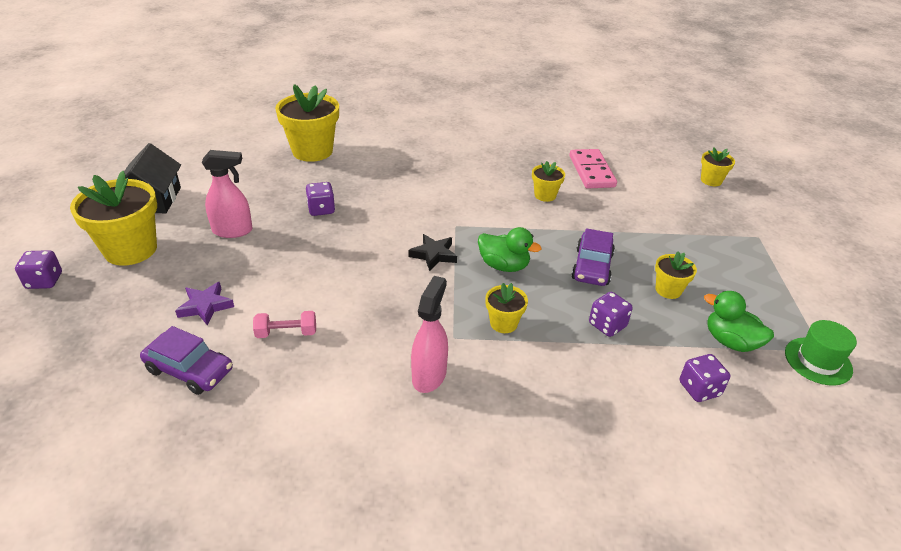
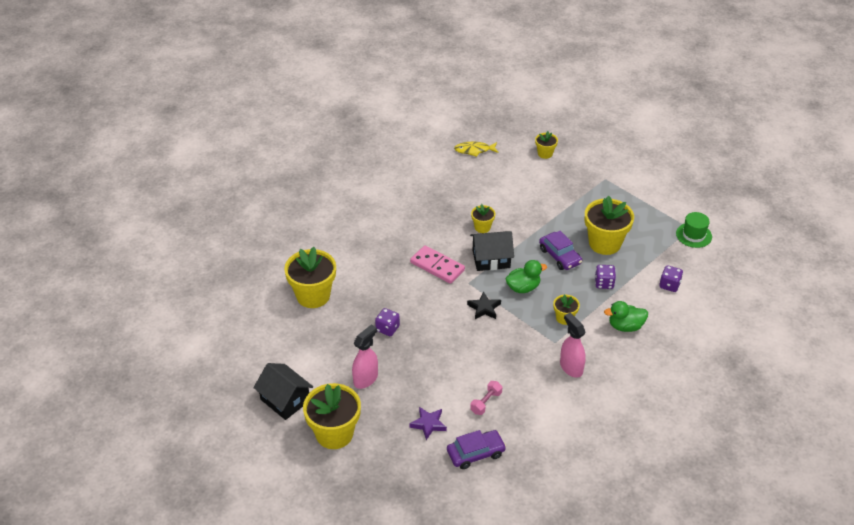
camera: 45 degrees left, 5 degrees up
purple dice [15,250,62,289] -> none
pink domino [569,149,617,189] -> pink domino moved to [410,245,465,284]
yellow flower pot [655,251,697,299] -> yellow flower pot [585,196,634,255], size x1.98
green duck [704,291,774,352] -> green duck moved to [604,301,648,332]
none -> yellow fish [454,142,498,157]
none -> black house [470,231,514,271]

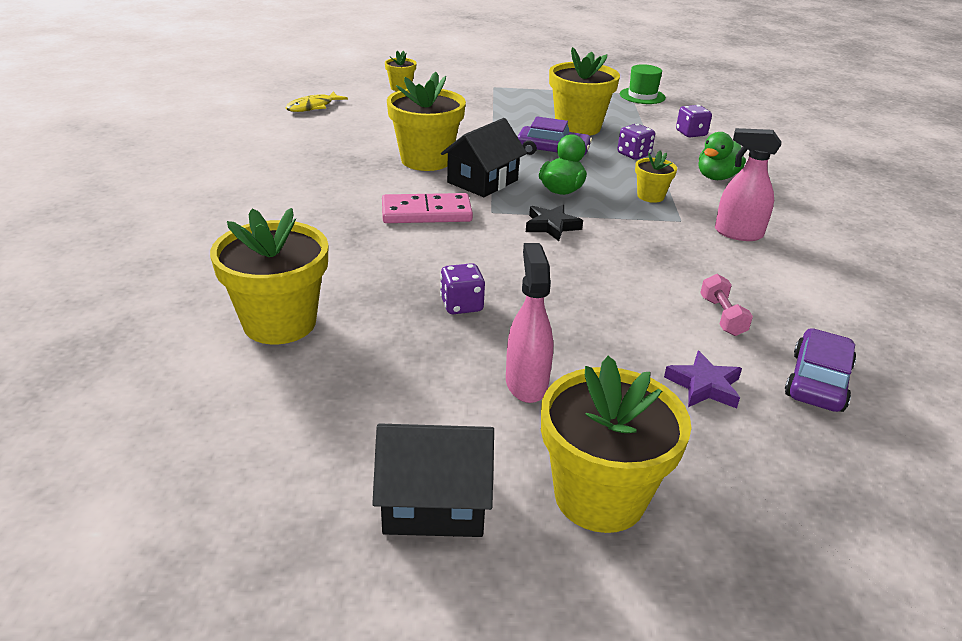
camera: 45 degrees left, 10 degrees down
yellow flower pot [471,204,495,233] -> yellow flower pot [387,72,466,171], size x1.98

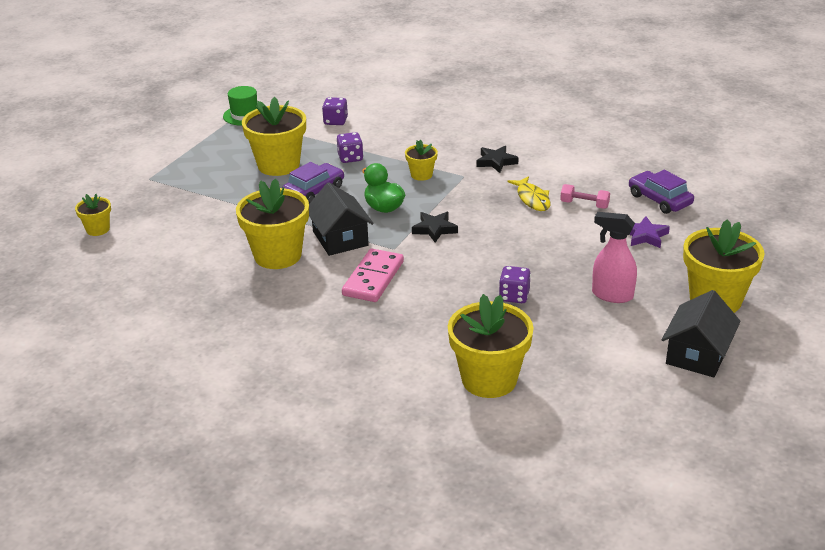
camera: 60 degrees left, 0 degrees up
yellow fish [285,92,348,112] -> yellow fish moved to [508,176,551,211]
green duck [699,132,746,180] -> none
pink spray bottle [715,128,781,241] -> black star [477,146,519,173]

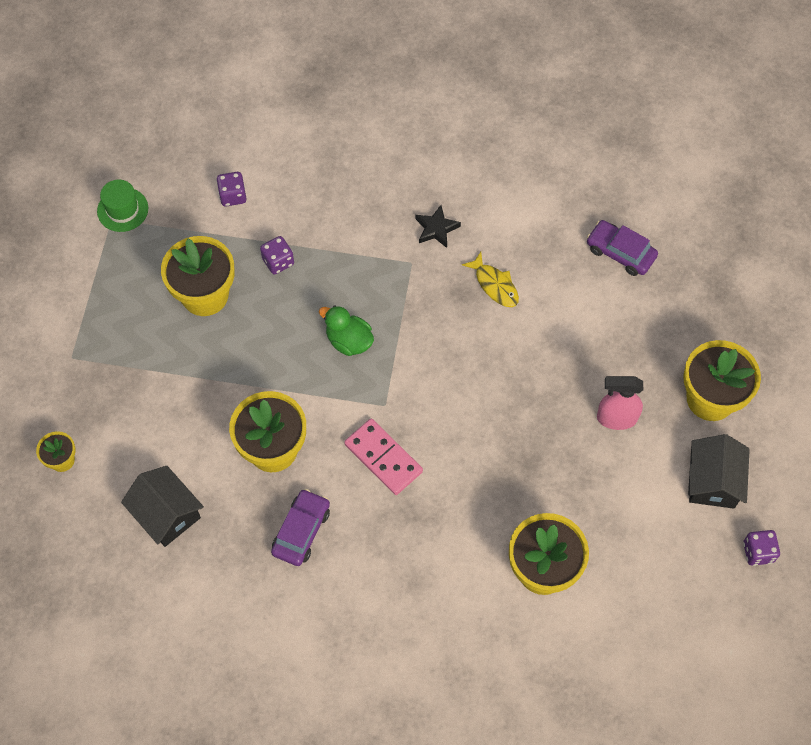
camera: 20 degrees left, 30 degrees up
purple car [282,162,344,204] -> purple car moved to [271,489,330,566]
black house [309,182,374,256] -> black house moved to [121,466,204,547]
pink domino [342,249,404,302] -> pink domino turned 45 degrees counterclockwise [344,418,423,495]
yellow flower pot [405,140,438,181] -> none
black star [412,212,458,243] -> none
purple dice [499,266,531,303] -> purple dice moved to [743,530,780,566]
pink dumbbell [560,184,610,209] -> none
purple star [629,216,670,248] -> none

